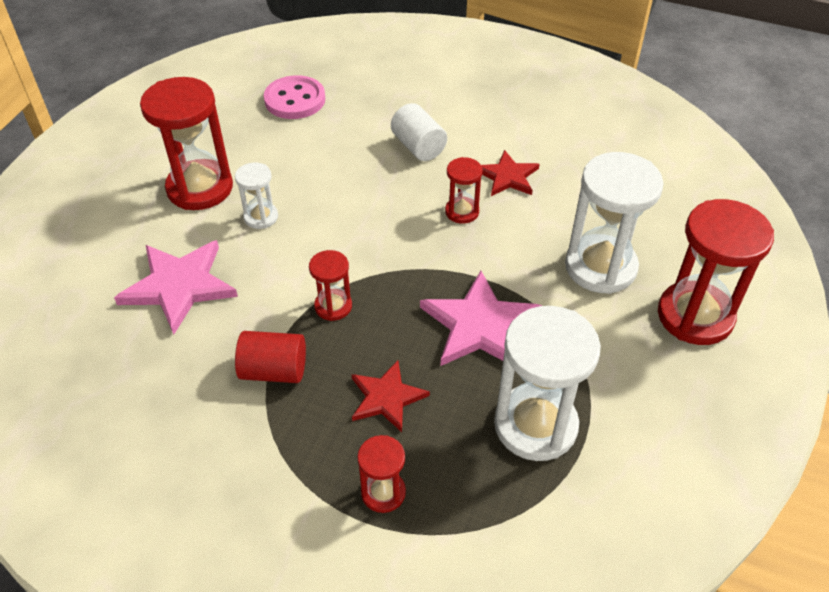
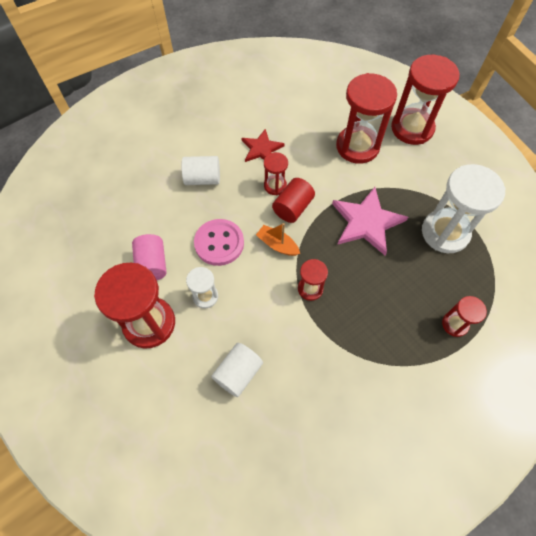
camera: 60 degrees left, 15 degrees up
pink star [114,240,238,335] -> white cylinder [211,343,263,397]
red cylinder [235,331,306,383] -> red cylinder moved to [272,178,315,223]
pink button [264,75,325,119] -> pink button moved to [194,219,244,266]
red star [351,360,430,432] -> none
white hourglass [565,152,664,294] -> red hourglass [336,73,397,164]
none -> pink cylinder [132,234,166,280]
none -> orange boat [256,223,300,256]

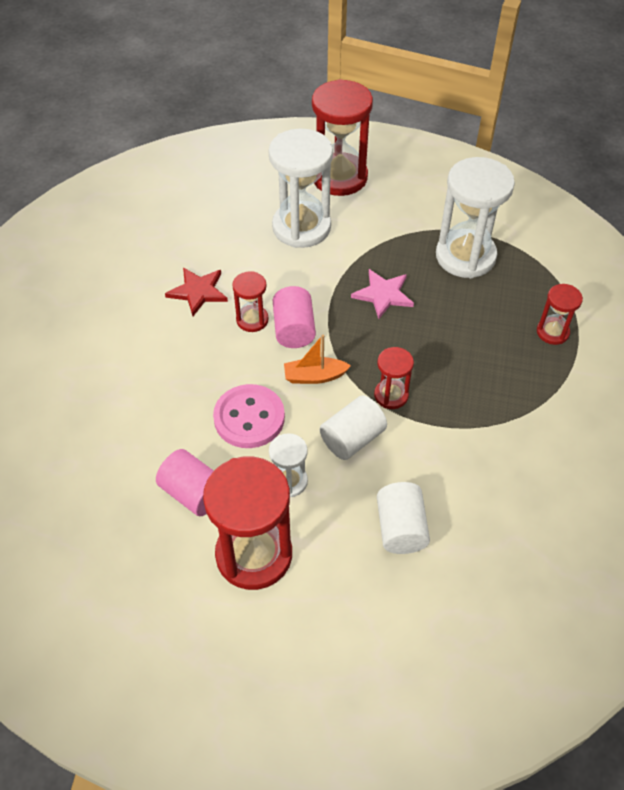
camera: 40 degrees left, 10 degrees down
white cylinder [182,156,220,185] -> white cylinder moved to [320,395,387,460]
red cylinder [272,178,315,223] -> pink cylinder [273,286,316,348]
pink star [332,187,408,255] -> pink star [351,269,414,319], size x0.62
red hourglass [336,73,397,164] -> white hourglass [268,128,333,248]

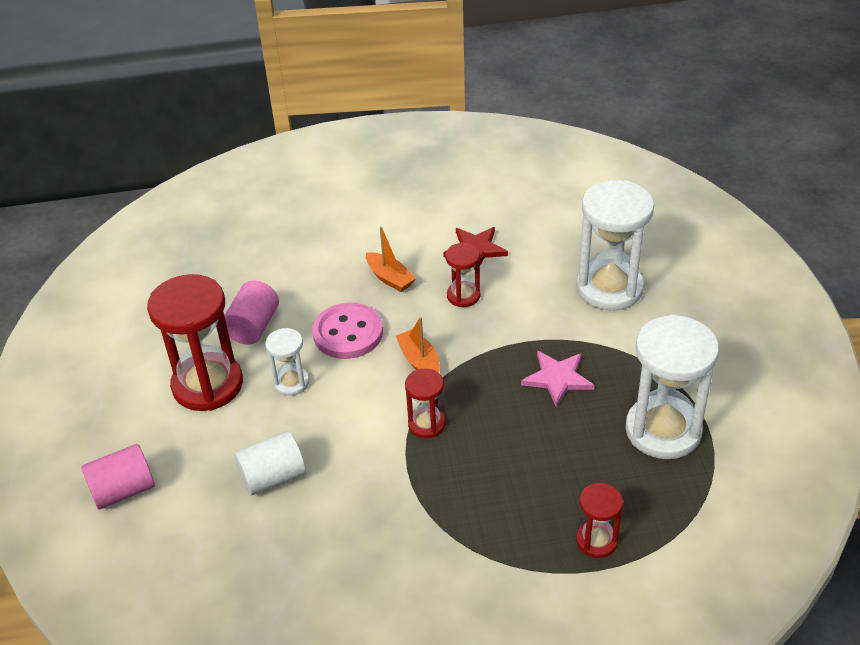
camera: 70 degrees right, 10 degrees down
pink cylinder [273,286,316,348] -> pink cylinder moved to [81,444,155,509]
red hourglass [312,79,373,196] -> none
white cylinder [320,395,387,460] -> none
none -> orange boat [366,226,416,292]

